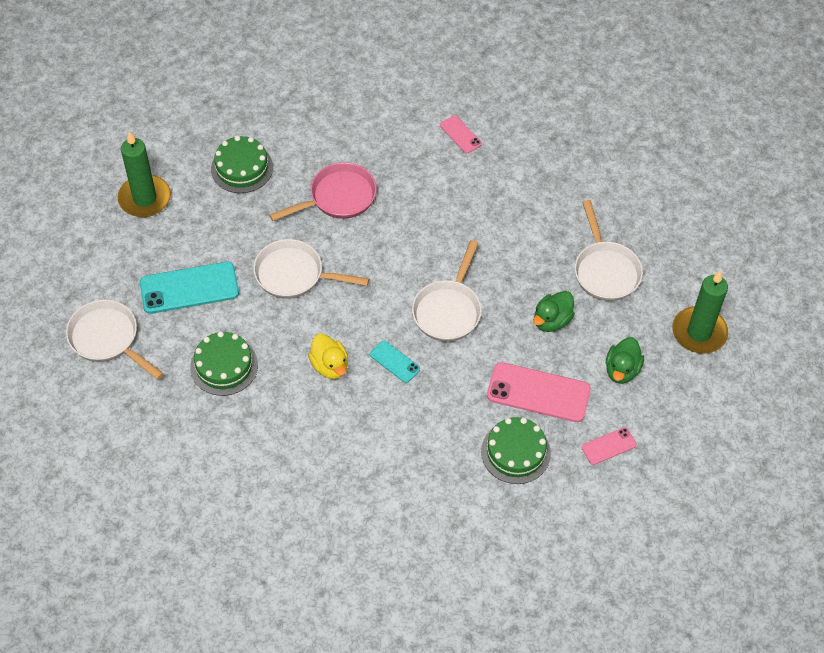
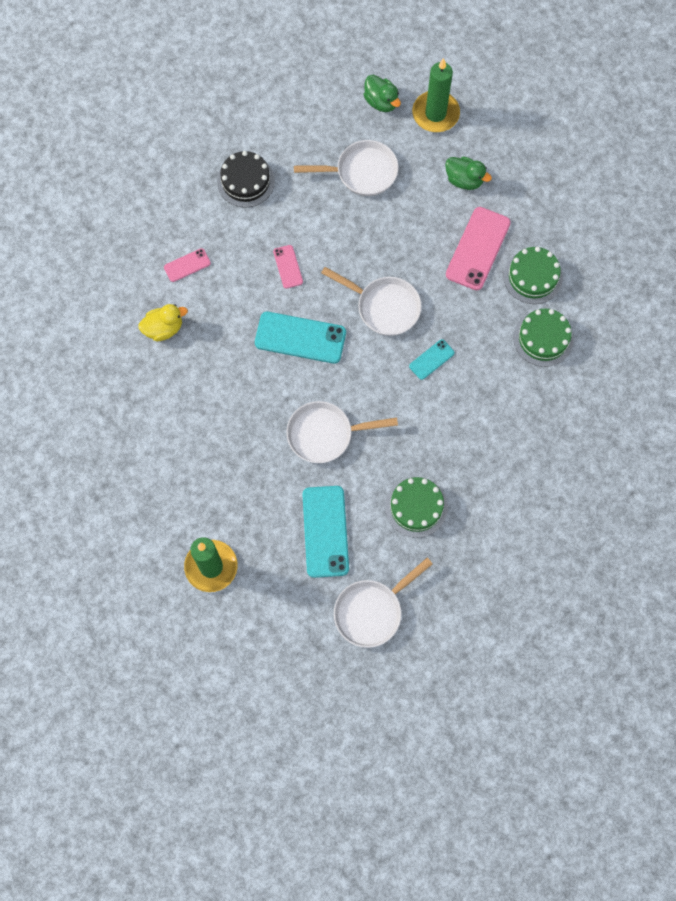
camera: 80 degrees left, 15 degrees up
green cake [211,136,273,193] -> green cake moved to [514,308,574,367]
white pan [253,239,369,299] -> white pan turned 60 degrees clockwise [287,401,398,463]
pink pan [269,162,377,221] -> none
yellow duck [308,334,348,379] -> yellow duck moved to [139,304,188,341]
green duck [533,291,575,332] -> green duck moved to [364,75,401,112]
pink phone [582,427,637,465] -> pink phone moved to [273,245,303,289]
none -> black cake [217,151,275,208]
none -> turquoise phone [255,312,346,364]

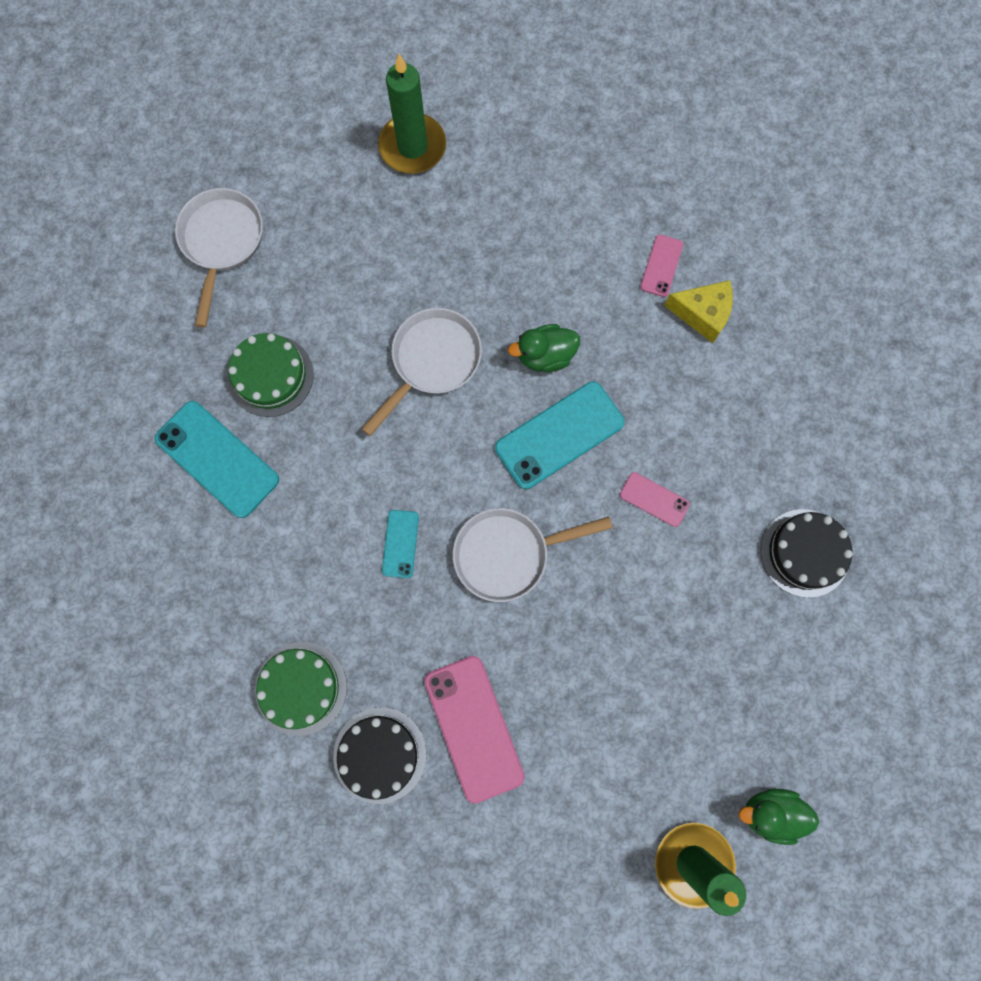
camera: 135 degrees right, 5 degrees up
yellow duck [139,304,188,341] -> yellow cheese [664,280,733,343]
pink phone [164,248,211,282] -> pink phone moved to [640,235,683,297]
white pan [294,140,399,196] -> none
turquoise phone [302,486,349,578] -> turquoise phone moved to [155,401,279,518]
green duck [445,157,492,190] -> green duck moved to [508,324,580,372]
green cake [504,247,563,304] -> black cake [333,707,426,804]

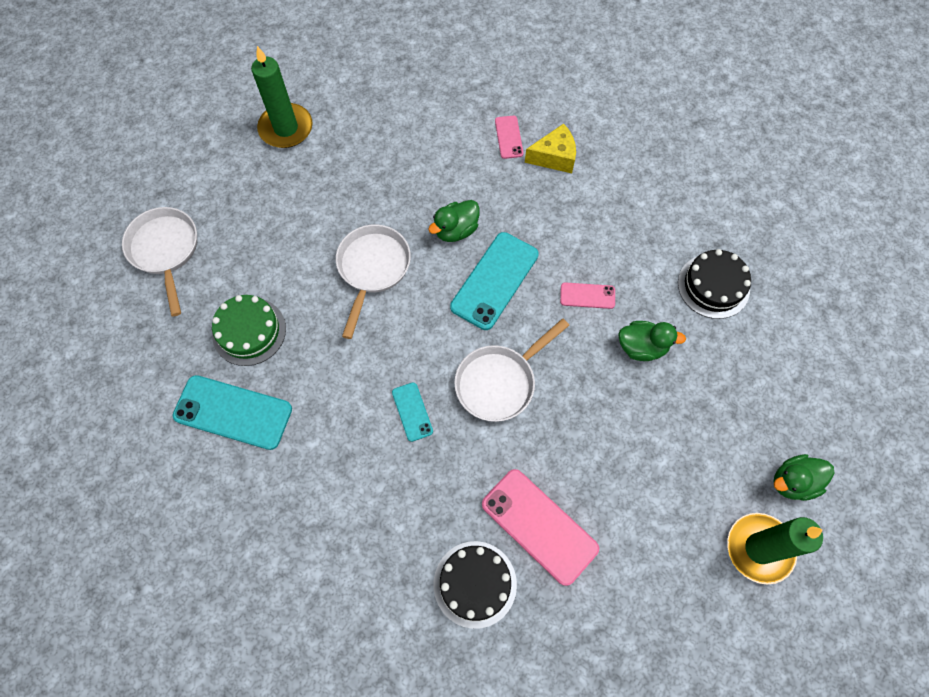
camera: 25 degrees left, 10 degrees down
green cake [255,642,347,736] -> none
none -> green duck [618,321,686,361]

